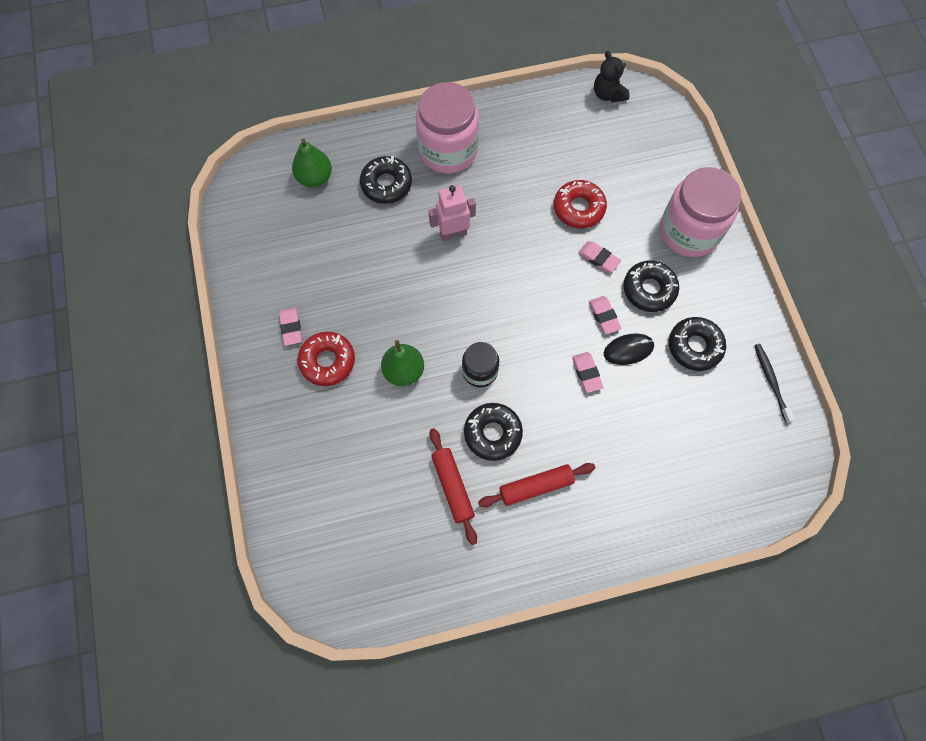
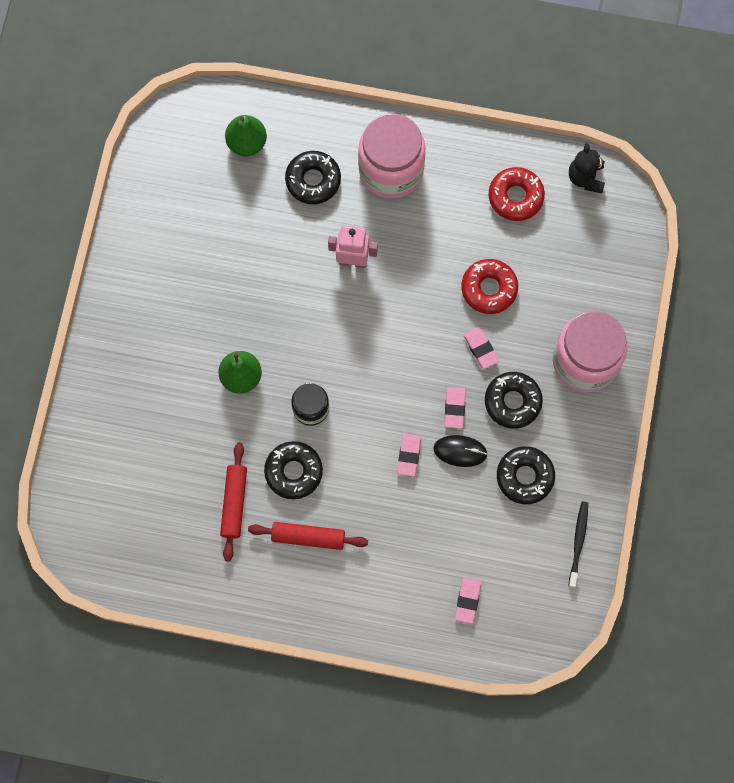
camera: 25 degrees right, 5 degrees up
pink eraser [279,307,302,346] -> pink eraser moved to [455,577,481,624]
red donut [297,332,355,386] -> red donut moved to [489,167,545,221]

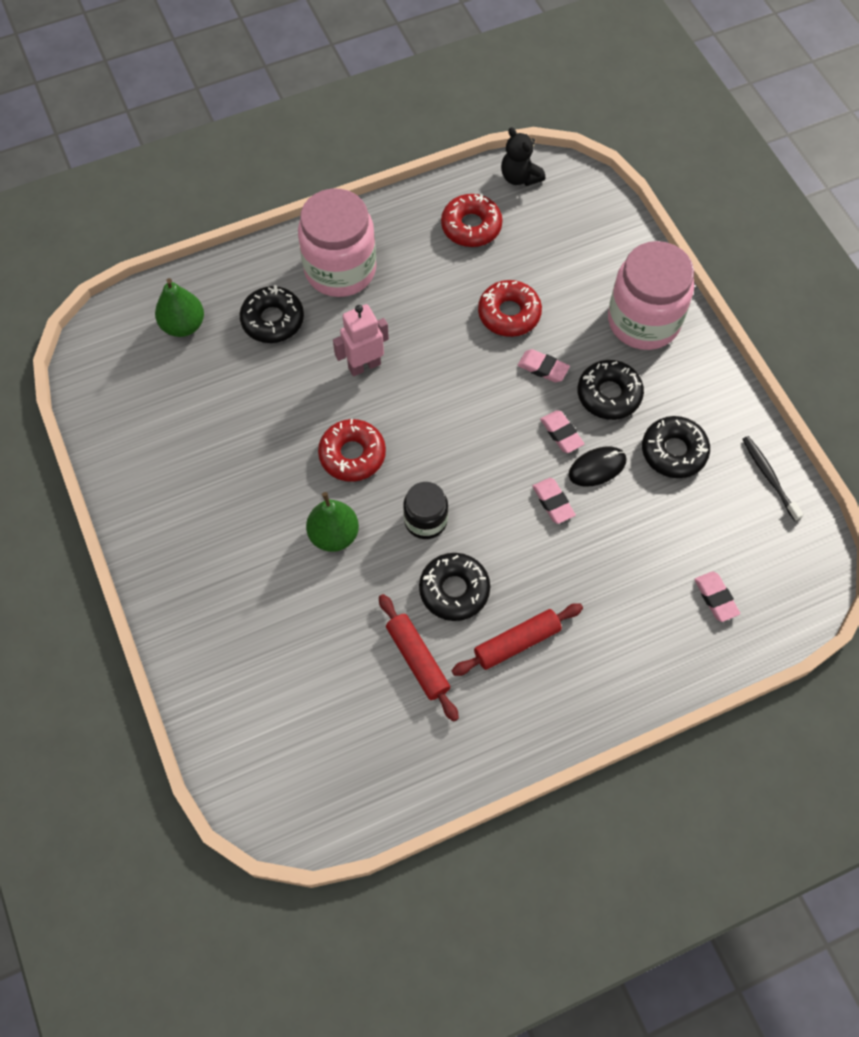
camera: 35 degrees left, 10 degrees down
none -> red donut [318,419,386,482]

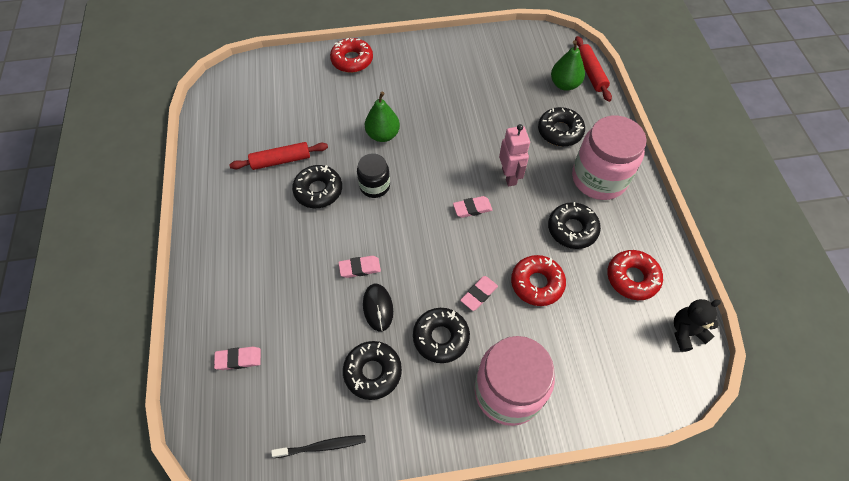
camera: 105 degrees right, 5 degrees down
red donut [318,419,386,482] -> red donut moved to [330,38,373,73]
red rolling pin [452,603,583,676] -> red rolling pin moved to [575,36,612,102]
pink eraser [540,410,584,453] -> pink eraser moved to [453,196,492,218]
none -> black donut [548,202,601,249]

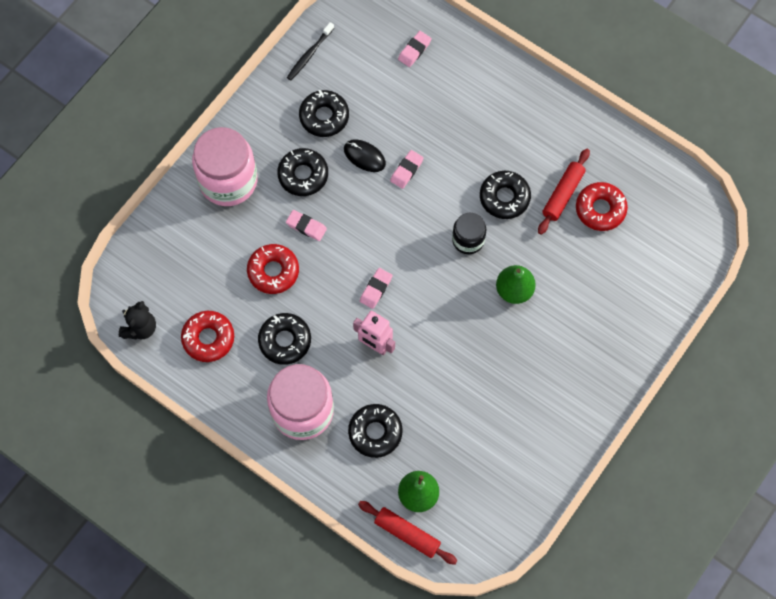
camera: 135 degrees right, 10 degrees up
red donut [330,38,373,73] -> red donut moved to [576,182,628,231]
pink eraser [460,276,498,311] -> pink eraser turned 60 degrees counterclockwise [286,210,327,241]

